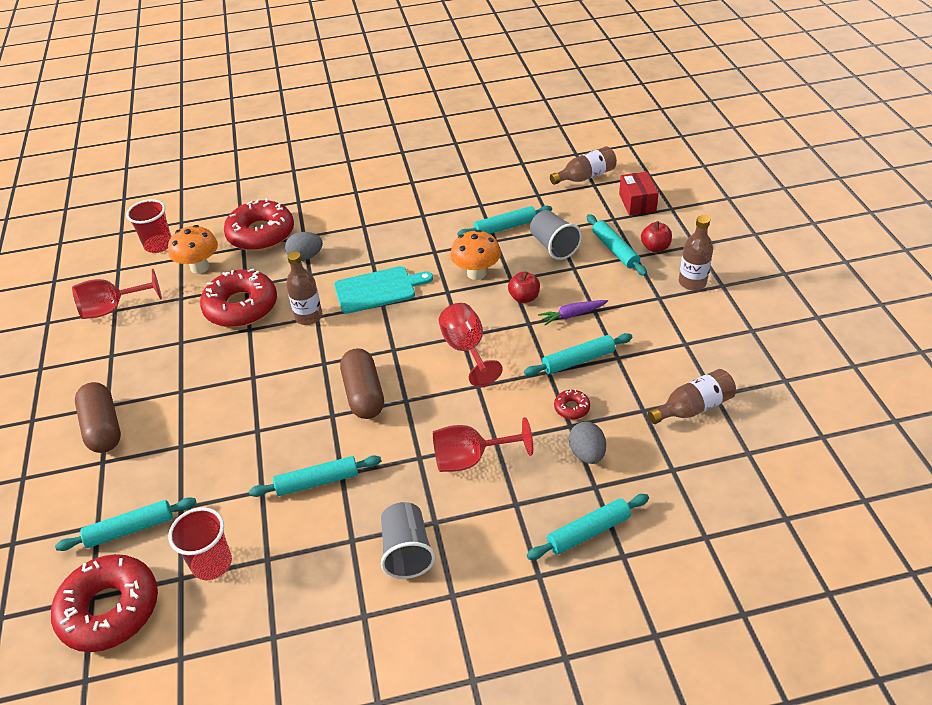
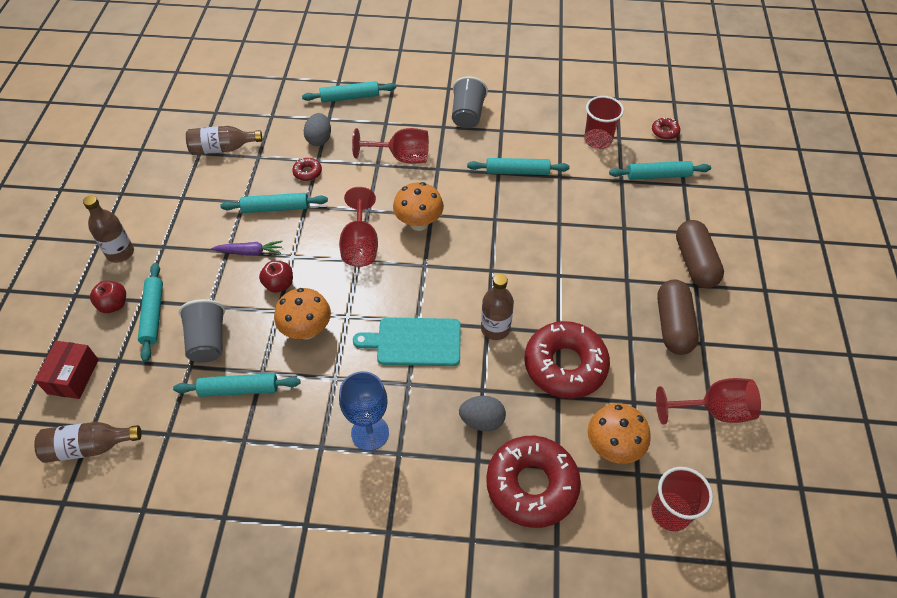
camera: 165 degrees left, 10 degrees up
red donut [51,554,158,652] -> red donut [652,117,680,140], size x0.42
brown capsule [340,348,384,419] -> brown capsule moved to [657,280,699,355]
none -> blue goblet [339,371,389,451]
none -> orange mushroom [393,182,444,231]

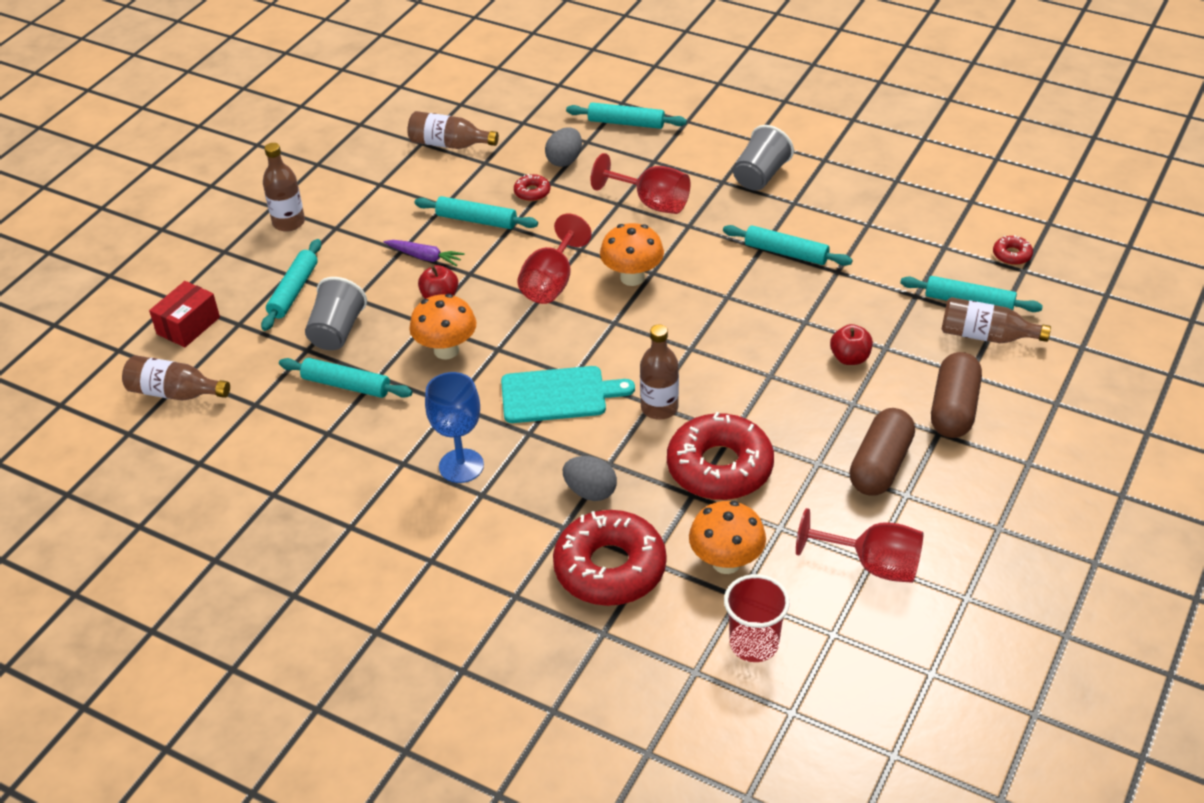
camera: 25 degrees right, 10 degrees down
red apple [90,281,126,313] -> red apple moved to [830,324,873,365]
turquoise cutting board [353,317,461,366] -> turquoise cutting board turned 150 degrees clockwise [501,366,635,423]
red cup [584,96,624,149] -> none
none -> brown bottle [942,297,1051,343]

